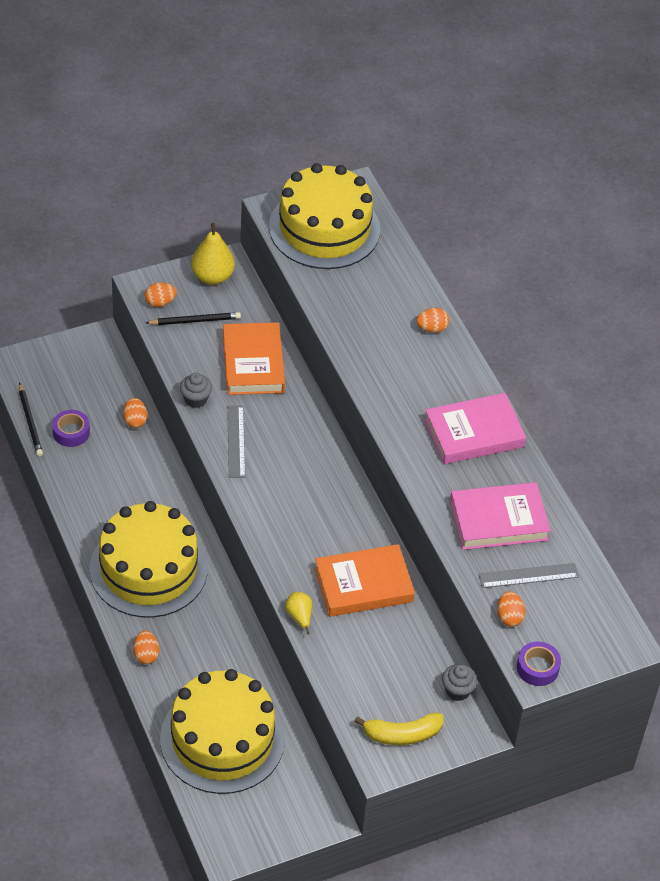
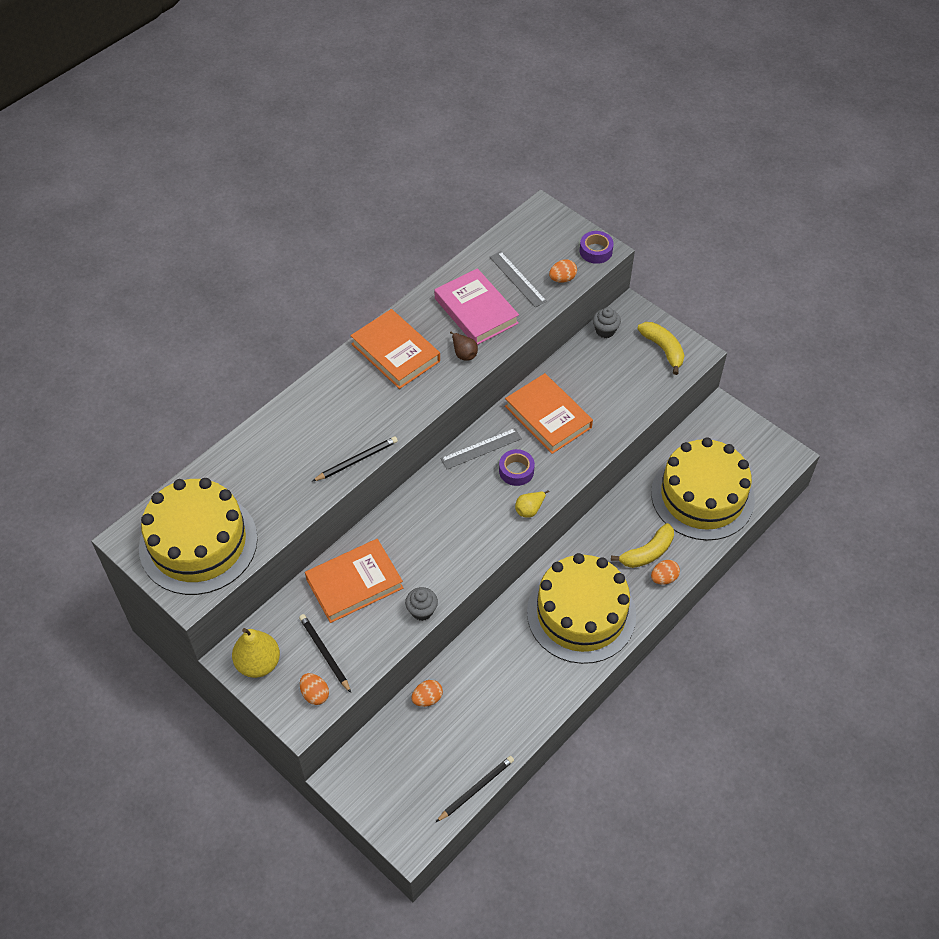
camera: 110 degrees left, 5 degrees up
purple tape [52,410,90,447] -> purple tape moved to [499,449,535,486]
grey ruler [227,406,245,478] -> grey ruler moved to [441,428,522,469]
yellow pear [285,592,312,634] -> yellow pear moved to [515,490,549,518]
orange egg [416,308,449,333] -> none
pink book [424,393,526,464] -> orange book [351,309,440,389]
none -> black pencil [313,436,398,481]
none -> brown pear [450,331,478,361]
none -> yellow banana [611,523,674,568]

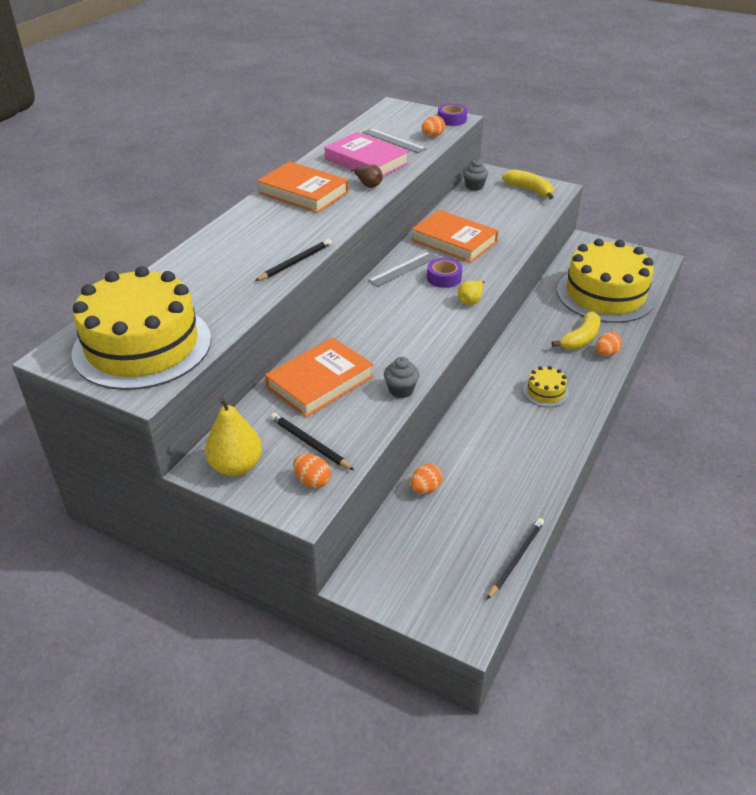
camera: 15 degrees left, 15 degrees down
yellow cake [527,553,636,664] -> yellow cake [523,366,569,407], size x0.41

